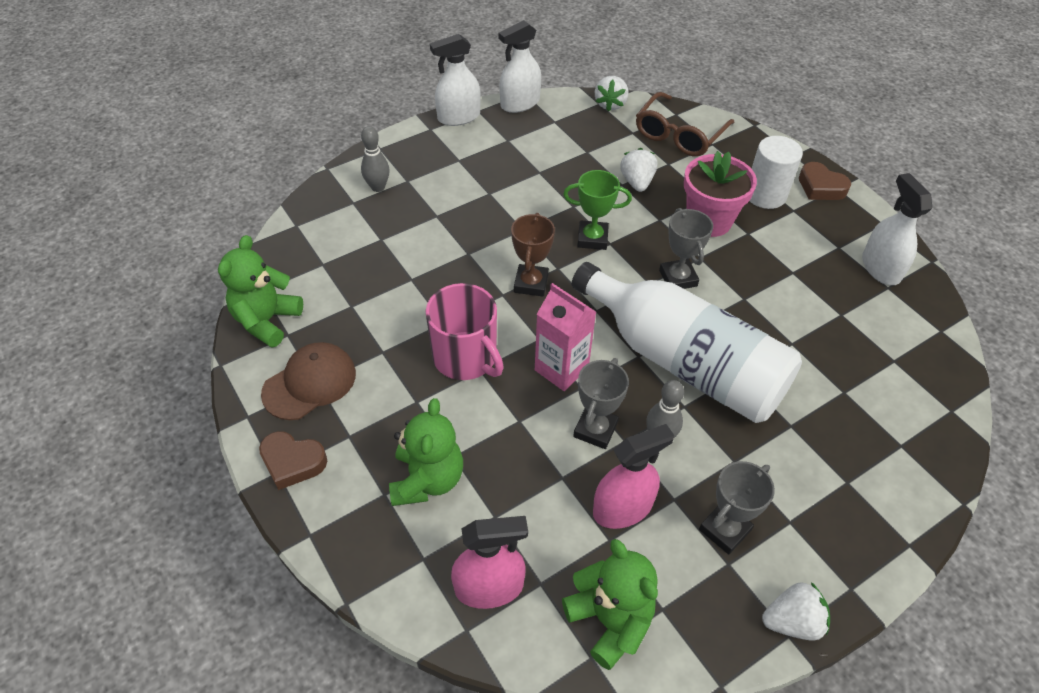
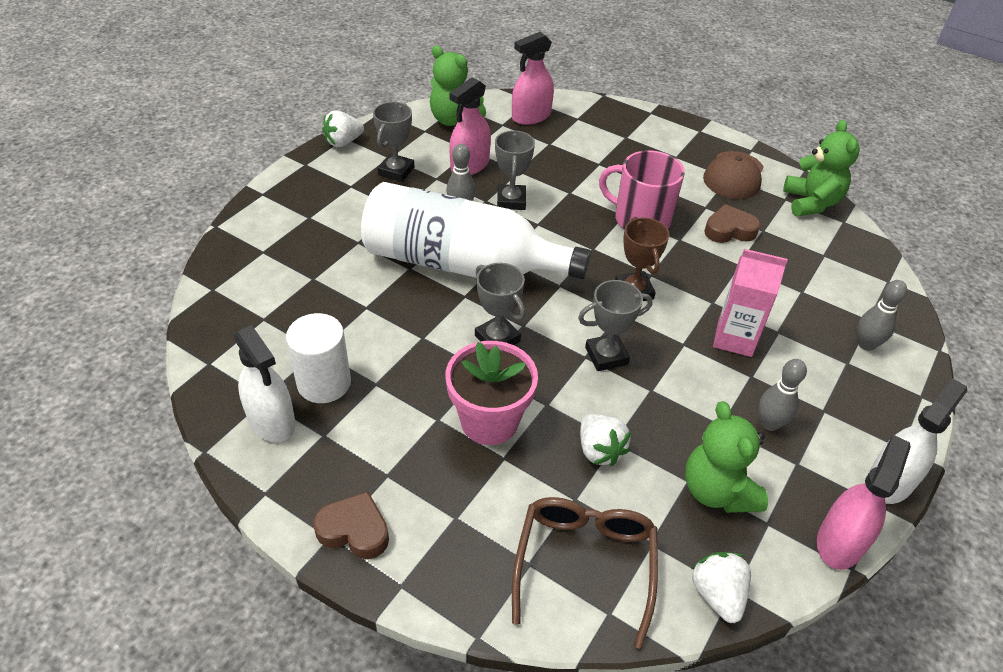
camera: 155 degrees right, 5 degrees down
brown heart [259,431,327,490] -> brown heart moved to [704,204,761,243]
green teddy bear [389,398,463,506] -> green teddy bear moved to [685,401,768,513]
white spray bottle [499,20,541,113] -> pink spray bottle [817,435,911,570]
pink carton [535,283,596,391] -> pink carton moved to [713,249,788,357]
green trophy [563,170,632,250] -> grey trophy [578,280,653,371]
white cylinder [750,136,803,209] -> white cylinder moved to [286,313,351,403]
none -> grey bowling pin [759,359,807,431]

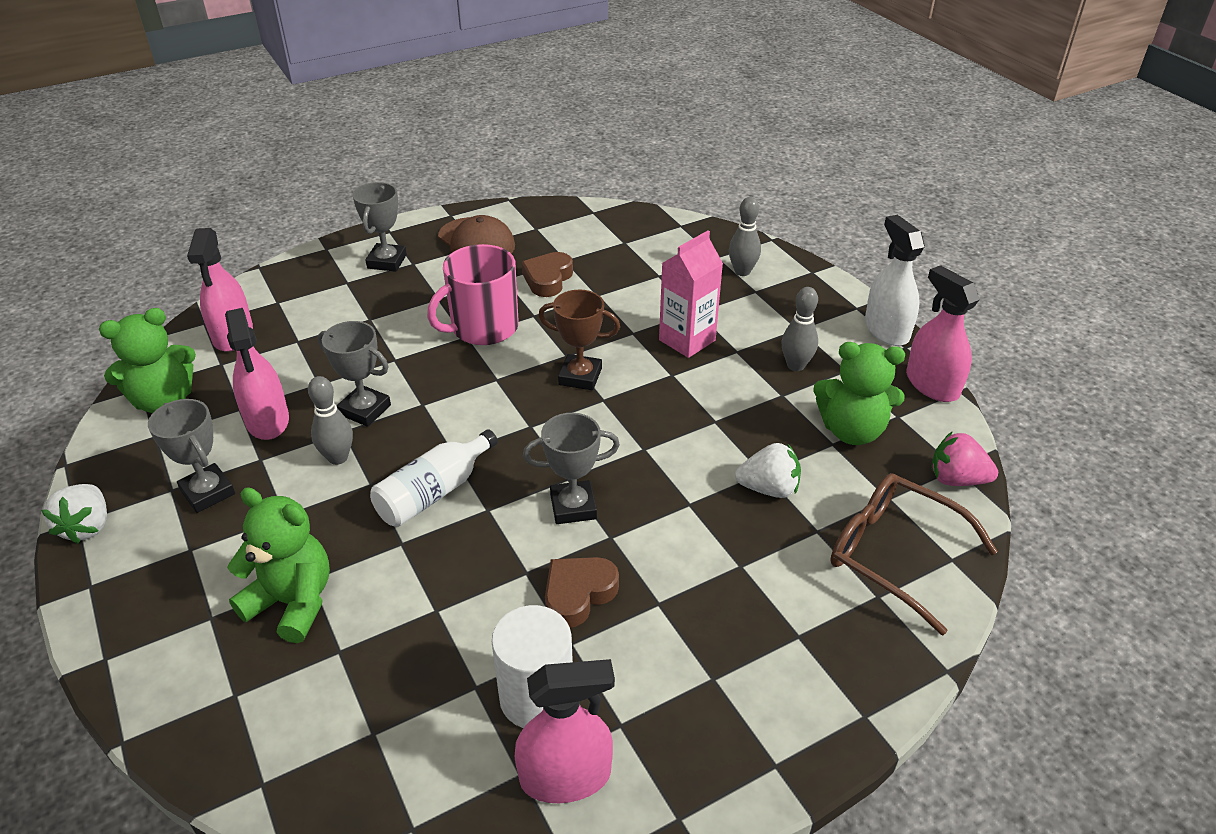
camera: 60 degrees left, 5 degrees down
white spray bottle [234,325,296,442] -> pink spray bottle [515,659,615,803]
brown heart [313,491,389,559] -> brown heart moved to [545,557,619,628]
white bottle [361,182,591,280] -> white bottle [370,429,498,527], size x0.48
pink flower pot [446,341,538,445] -> none
grey trophy [578,280,653,371] -> grey trophy moved to [353,182,407,272]
white strawberry [692,552,751,623] -> pink strawberry [931,431,998,486]
green teddy bear [783,120,860,216] -> green teddy bear moved to [227,487,330,643]

